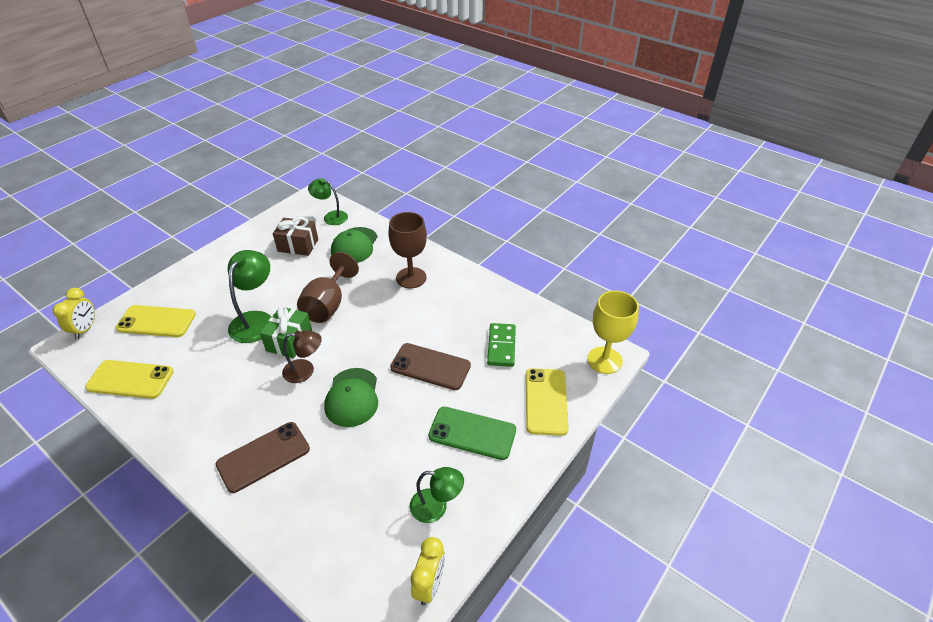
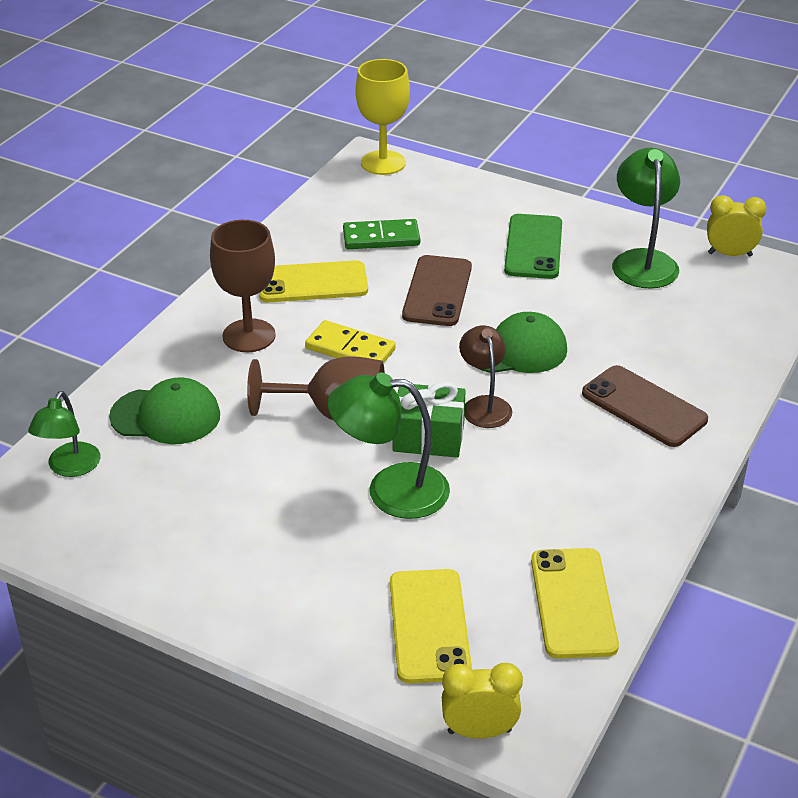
camera: 100 degrees left, 5 degrees down
brown gift [273,217,318,256] -> none
green lamp [410,467,464,523] -> green lamp [612,148,680,289], size x1.53
yellow phone [526,368,569,436] -> yellow phone moved to [259,260,368,302]
none -> yellow domino [305,320,396,363]

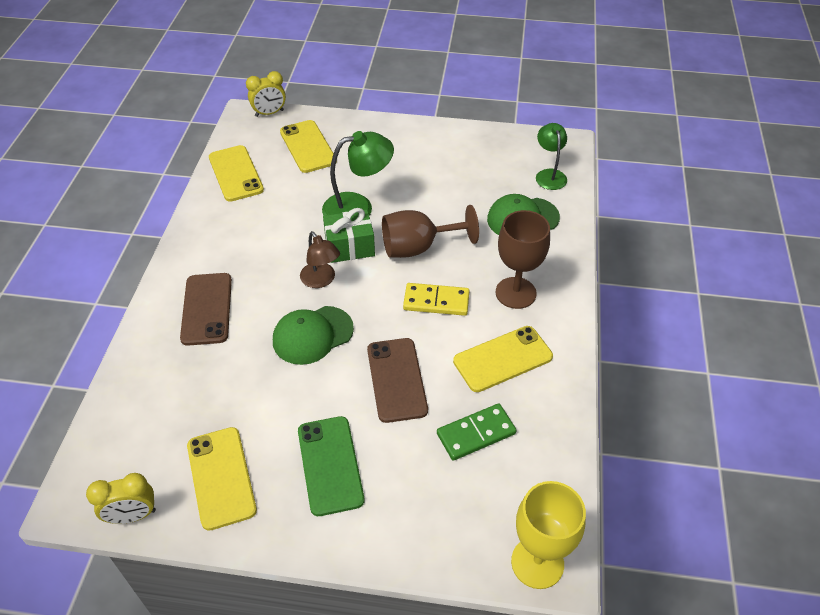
camera: 160 degrees right, 10 degrees up
brown phone [582,365,708,447] -> brown phone turned 60 degrees clockwise [180,273,232,346]
green lamp [612,148,680,289] -> yellow phone [187,427,257,531]

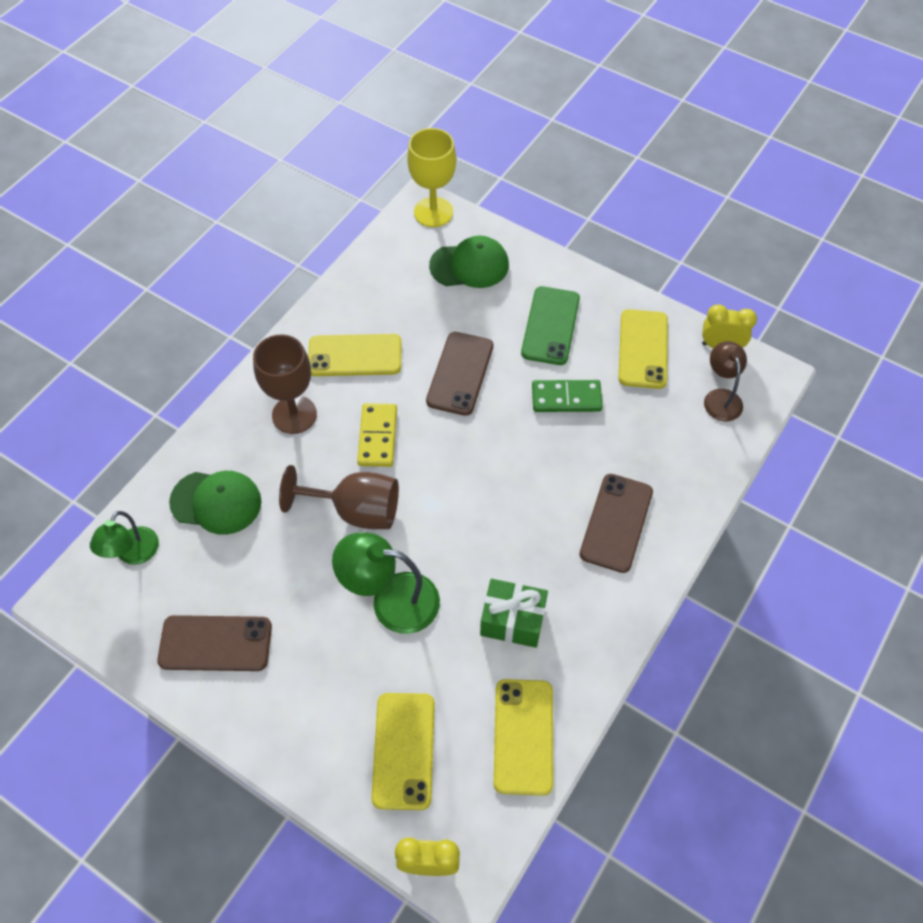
camera: 155 degrees left, 10 degrees up
green cap [273,306,354,365] -> green cap moved to [429,236,509,288]
brown lamp [300,231,340,288] -> brown lamp moved to [704,341,747,421]
green gift [323,208,375,263] -> green gift moved to [480,579,548,648]
yellow domino [403,283,470,316] -> yellow domino turned 60 degrees clockwise [357,403,397,467]
green domino [437,404,516,461] -> green domino moved to [532,380,603,412]
none -> brown phone [157,615,272,671]

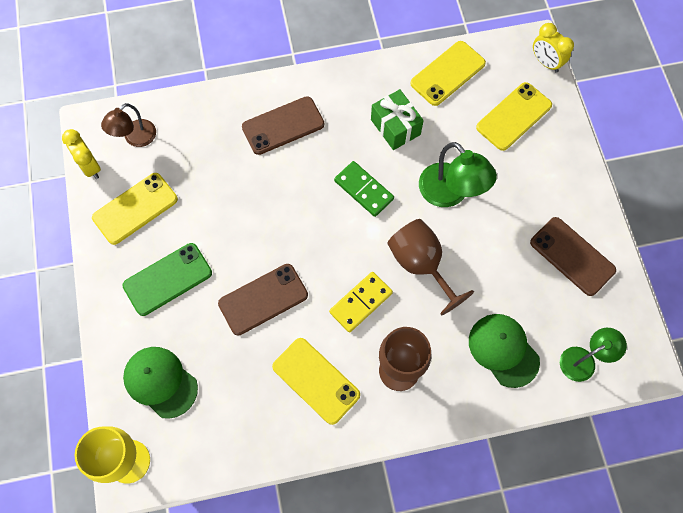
camera: 135 degrees left, 10 degrees up
green domino [532,380,603,412] -> green domino moved to [334,161,394,217]

